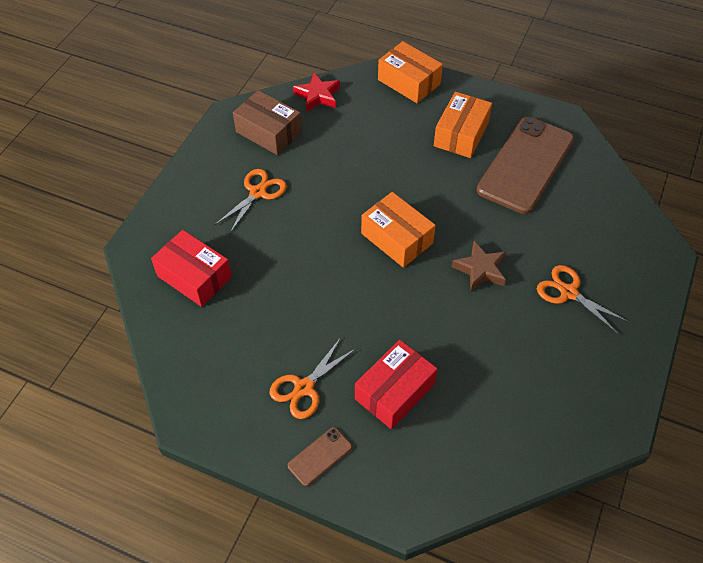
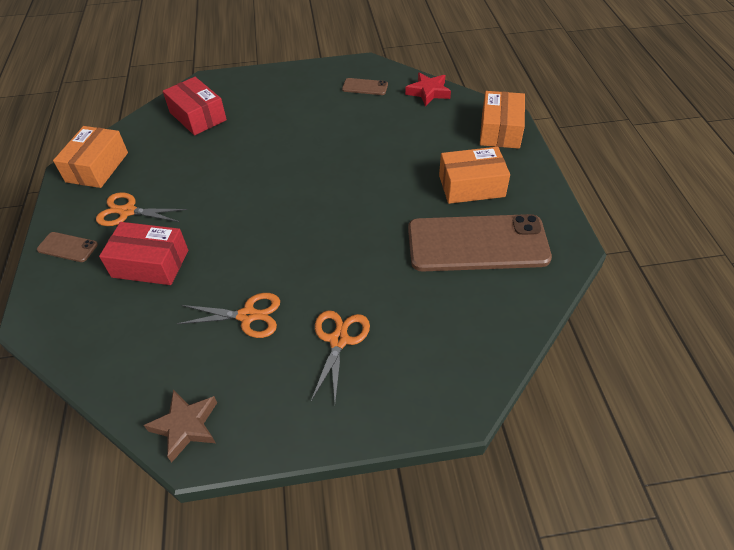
camera: 60 degrees right, 5 degrees down
red box [151,230,232,307] -> red box turned 45 degrees counterclockwise [163,77,227,135]
orange scissors [214,169,287,234] -> orange scissors moved to [177,293,280,338]
brown box [233,90,302,155] -> brown phone [342,78,388,95]
orange box [361,192,436,268] -> orange box moved to [53,126,128,188]
brown star [452,241,506,291] -> brown star moved to [144,390,217,462]

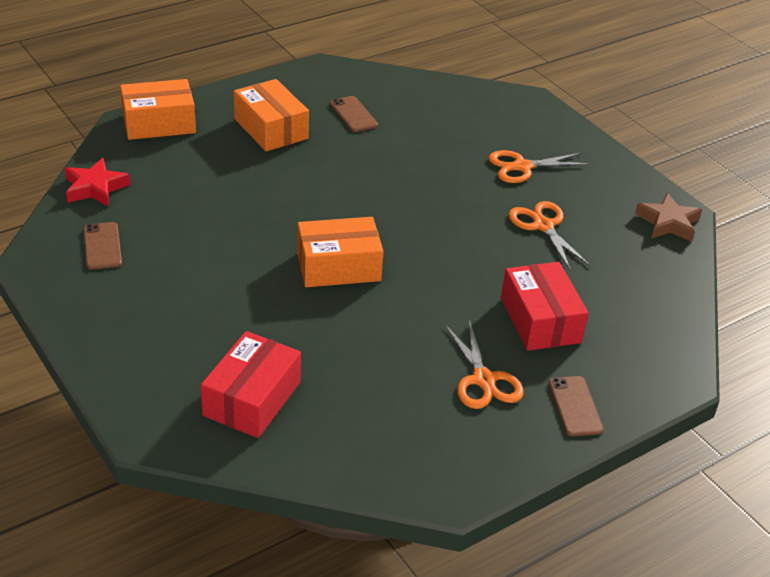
camera: 120 degrees left, 10 degrees down
orange box [53,126,128,188] -> orange box moved to [297,217,384,287]
brown phone [408,214,552,271] -> brown phone [330,96,378,132], size x0.42

